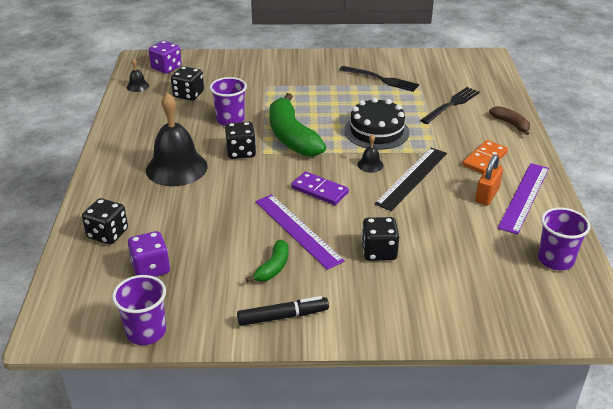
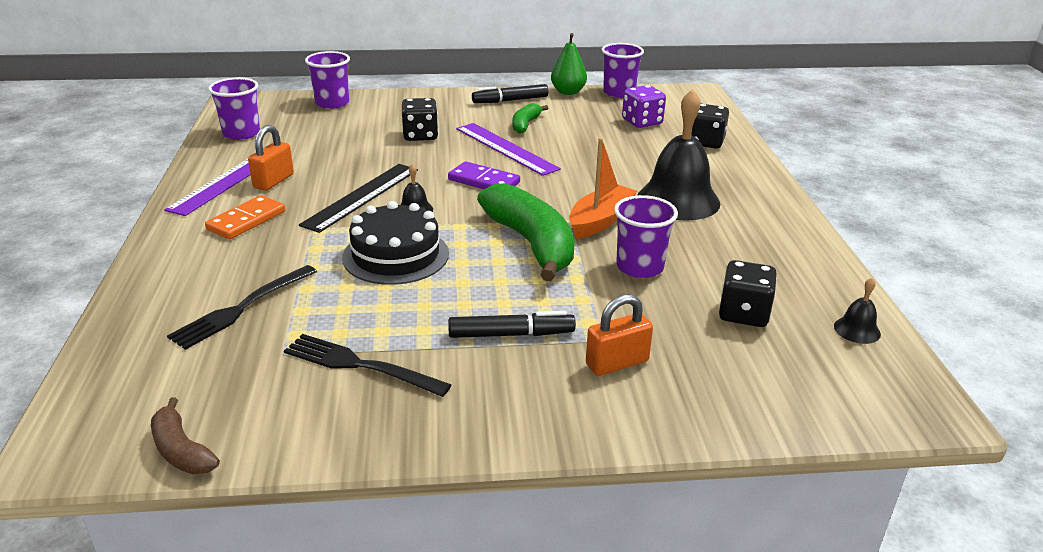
camera: 175 degrees right, 5 degrees down
purple dice [149,41,182,74] -> none
black dice [225,122,256,159] -> orange boat [569,138,637,239]
brown banana [489,106,530,135] -> brown banana moved to [151,397,220,474]
none -> purple cup [305,51,350,109]
none -> black marker [448,311,576,338]
none -> green pear [551,33,587,95]
none -> orange padlock [586,294,653,376]

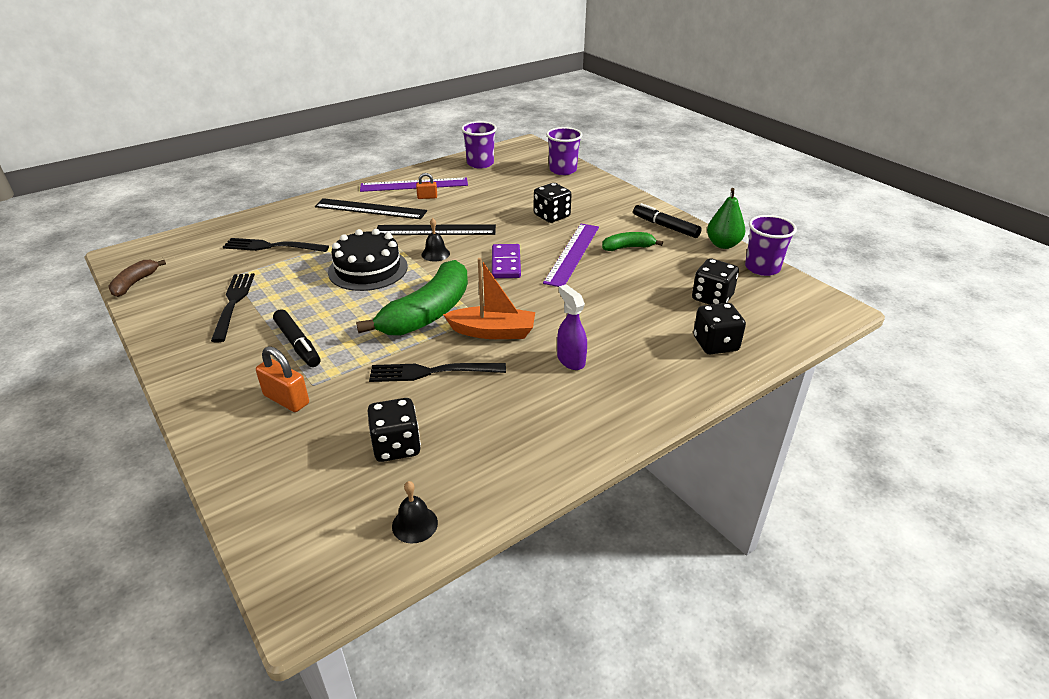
camera: 60 degrees right, 5 degrees up
orange domino [205,195,285,239] -> black ruler [315,198,427,219]
orange padlock [248,125,294,191] -> orange padlock [416,173,437,199], size x0.60
purple cup [614,195,678,278] -> black fork [369,363,506,382]
purple dice [622,85,666,128] -> black dice [692,258,739,305]
black bell [637,89,720,221] -> purple spray bottle [557,284,587,370]

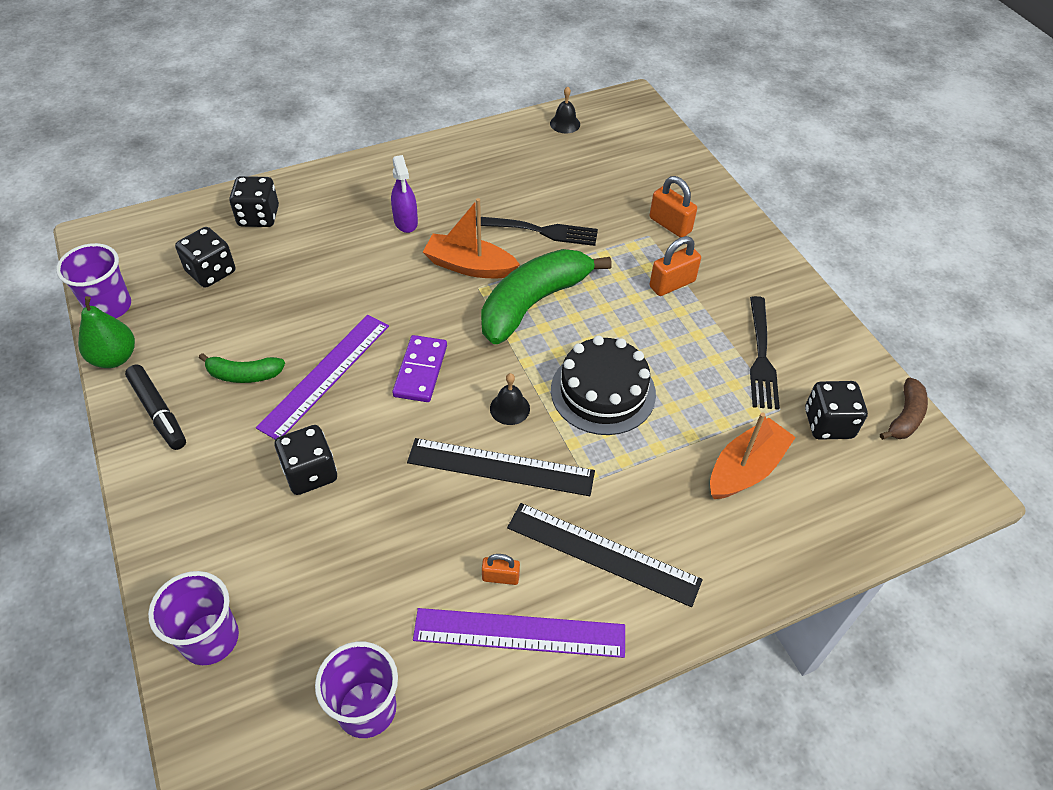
camera: 170 degrees left, 15 degrees up
black fork [223,238,329,252] -> orange boat [710,412,796,499]
black marker [273,309,320,367] -> orange padlock [649,236,701,296]
black dice [367,398,421,462] -> black dice moved to [805,381,868,440]

